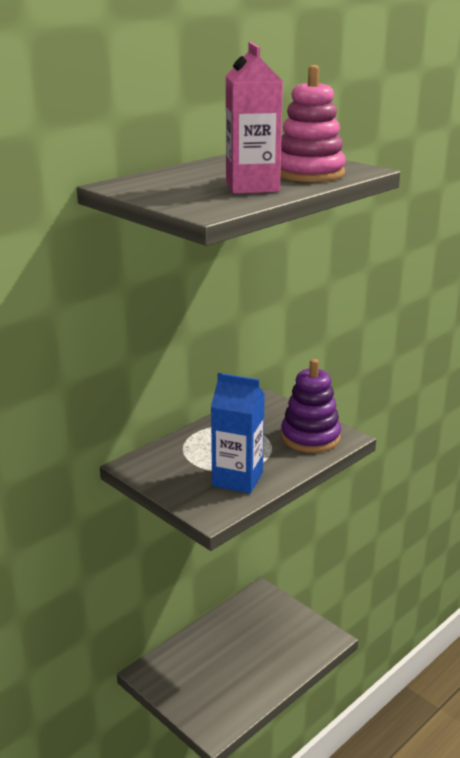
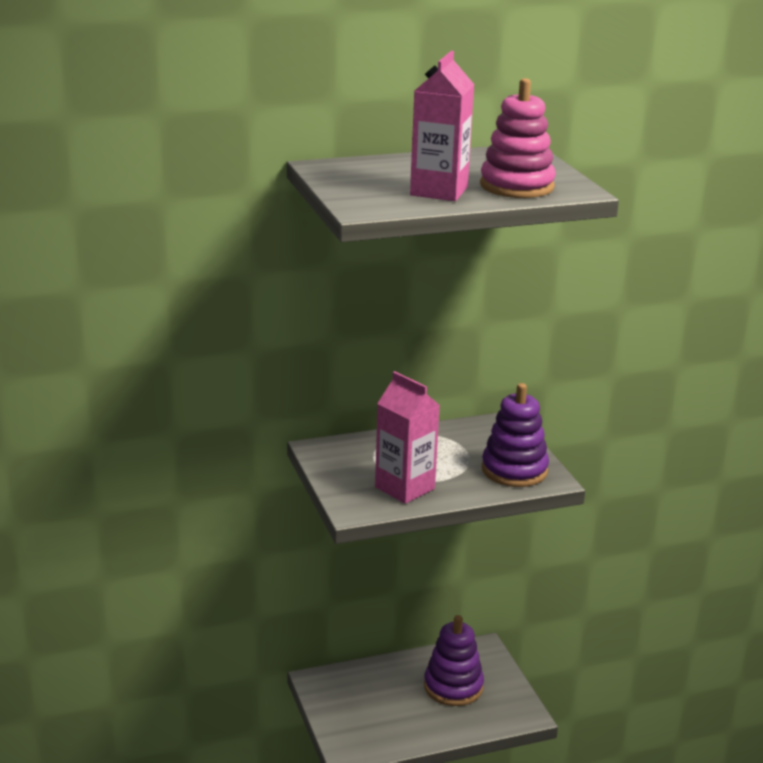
camera: 25 degrees right, 0 degrees up
blue carton [211,373,265,494] -> pink carton [375,371,440,504]
none -> purple stacking toy [424,615,484,706]

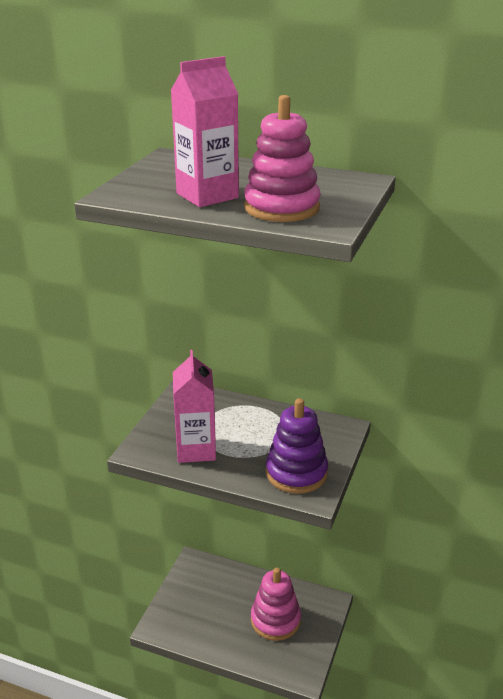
camera: 40 degrees right, 5 degrees up
purple stacking toy [424,615,484,706] -> pink stacking toy [251,568,301,641]

